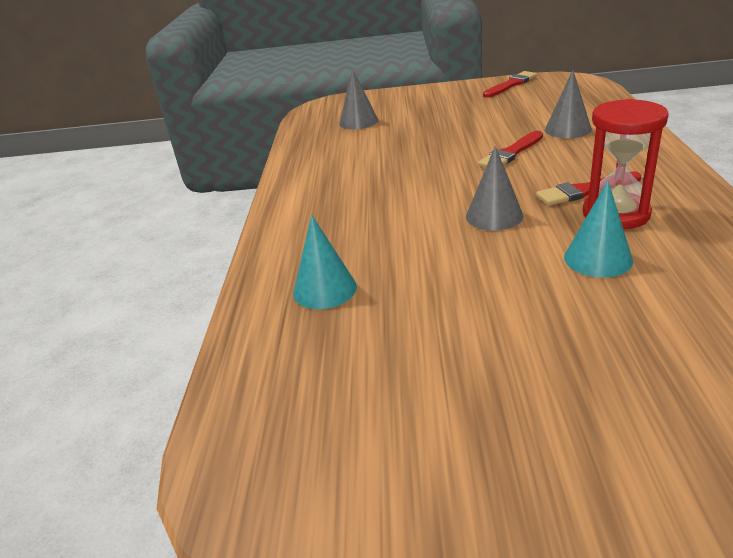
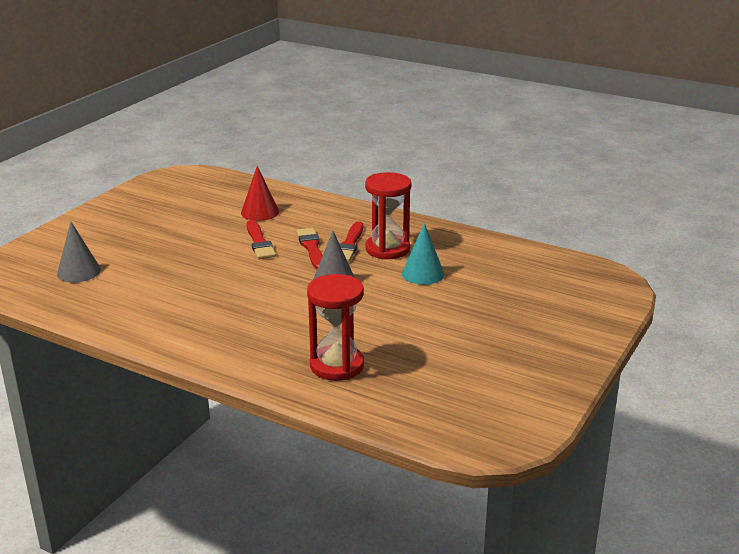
camera: 65 degrees left, 5 degrees down
turquoise cone [293,215,357,309] -> red hourglass [307,274,364,381]
red brush [483,71,537,98] -> red brush moved to [296,228,323,269]
grey cone [545,70,592,138] -> red cone [241,166,279,221]

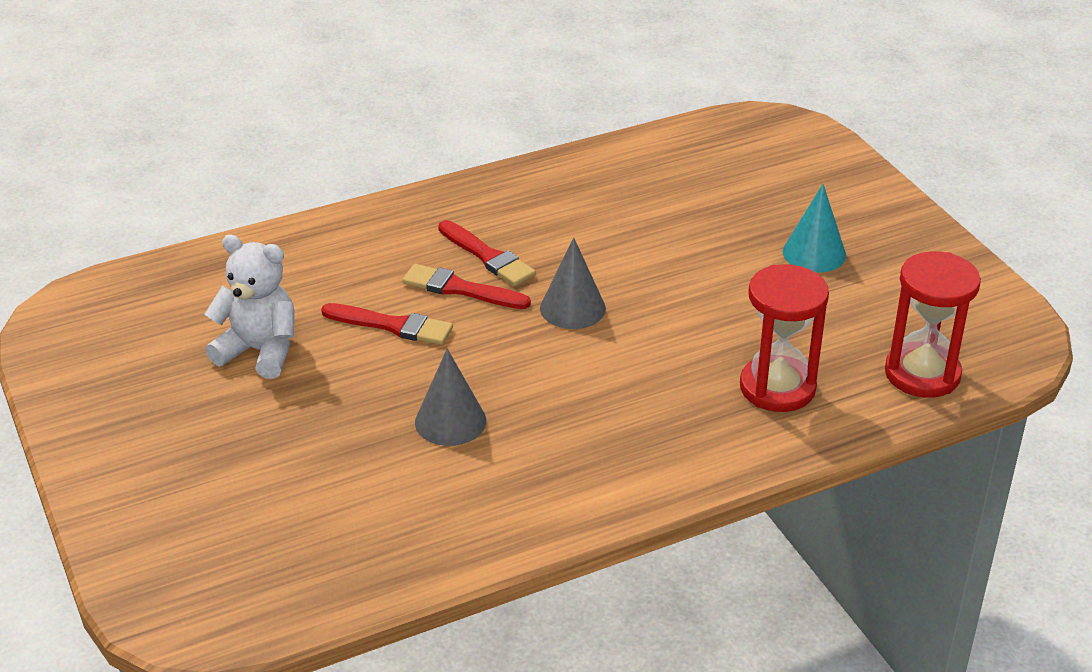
camera: 55 degrees left, 10 degrees up
grey cone [57,221,101,282] -> grey cone moved to [415,349,486,446]
red cone [241,166,279,221] -> none
red hourglass [365,172,411,259] -> red hourglass moved to [885,251,981,398]
turquoise cone [402,223,445,285] -> turquoise cone moved to [783,184,846,272]
none -> white teddy bear [205,234,295,379]

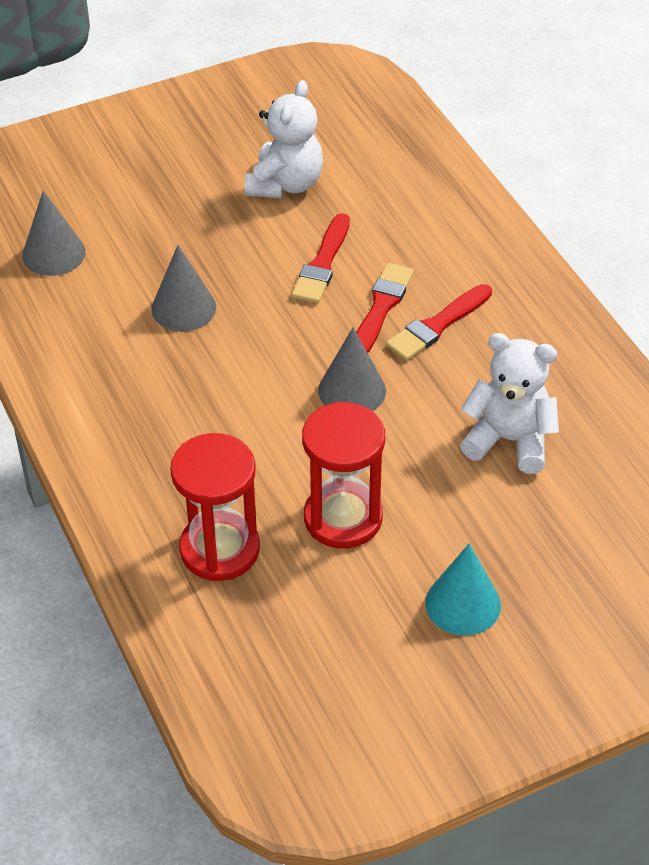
camera: 90 degrees right, 10 degrees up
red hourglass [885,251,981,398] -> red hourglass moved to [302,402,385,549]
none -> grey cone [22,190,86,276]
none -> white teddy bear [460,333,559,474]

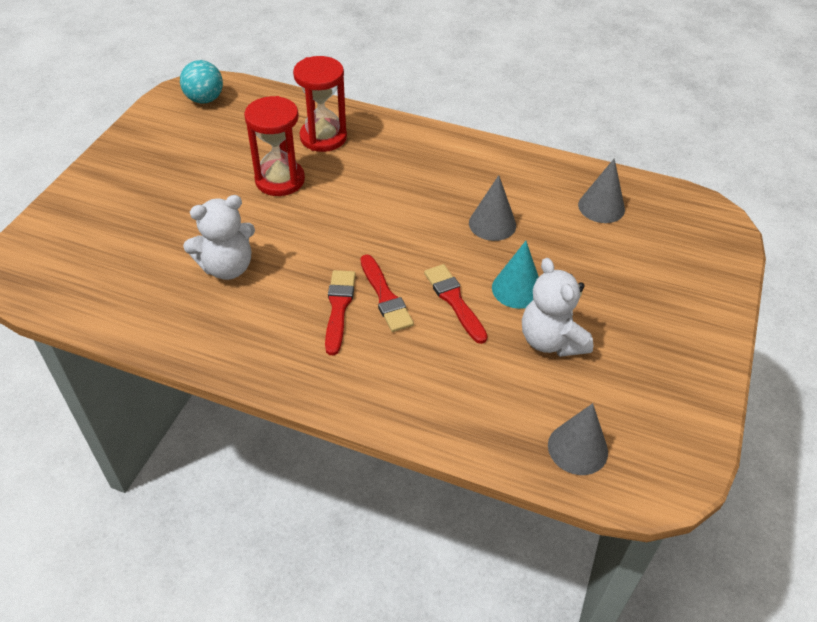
camera: 135 degrees right, 0 degrees up
grey cone [318,328,386,411] -> grey cone moved to [548,403,608,475]
turquoise cone [425,544,501,636] -> turquoise cone moved to [492,241,539,309]
none -> turquoise ball [180,60,223,103]

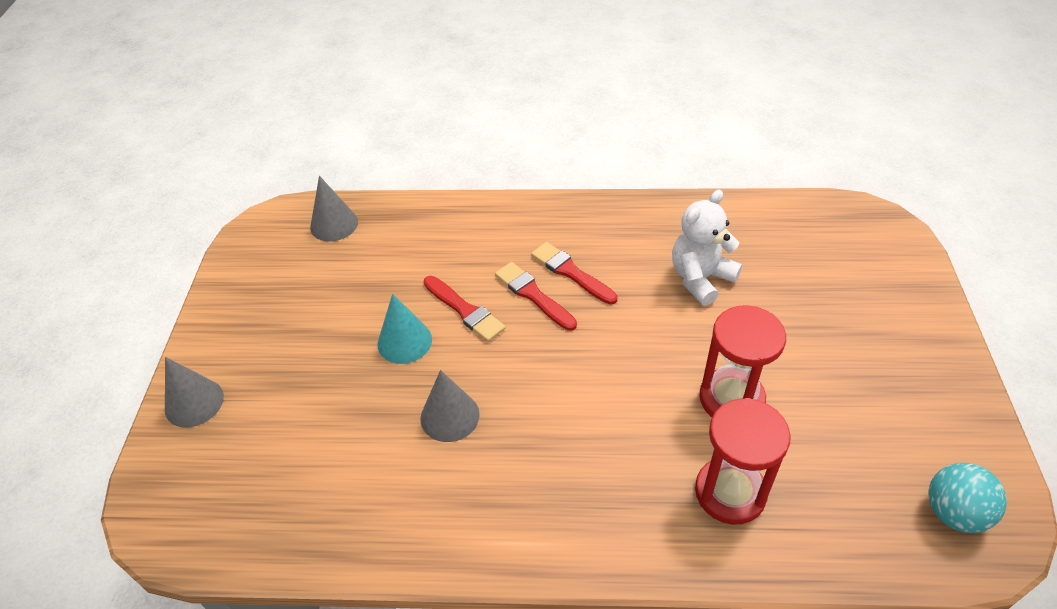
camera: 165 degrees right, 0 degrees up
red brush [325,270,356,355] -> red brush turned 150 degrees clockwise [531,242,618,305]
white teddy bear [522,258,593,357] -> none
grey cone [578,158,625,223] -> grey cone moved to [165,357,224,428]

